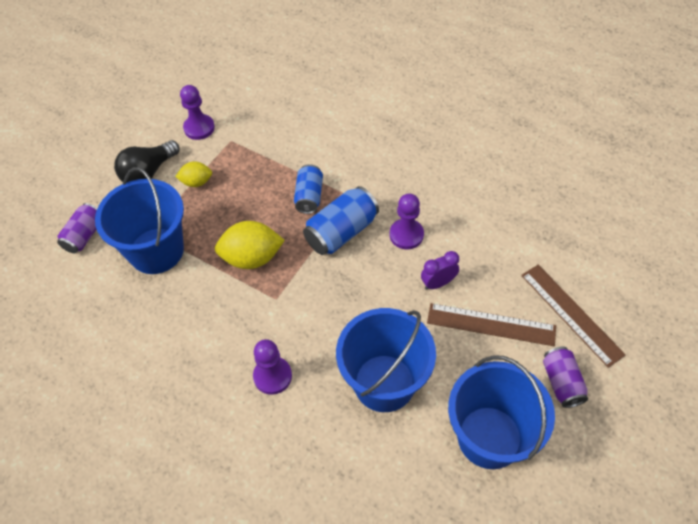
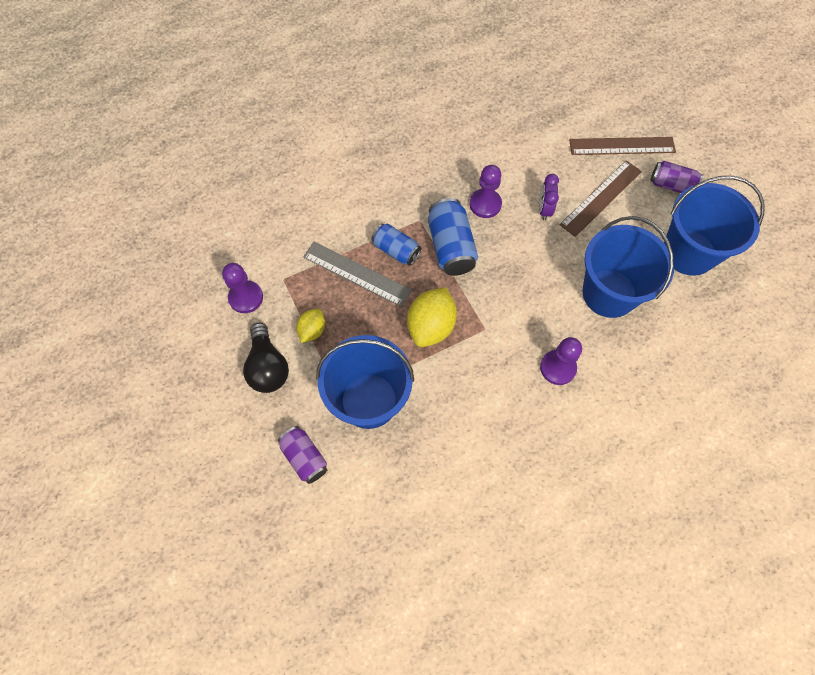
camera: 60 degrees left, 10 degrees up
none -> grey ruler [303,242,411,307]

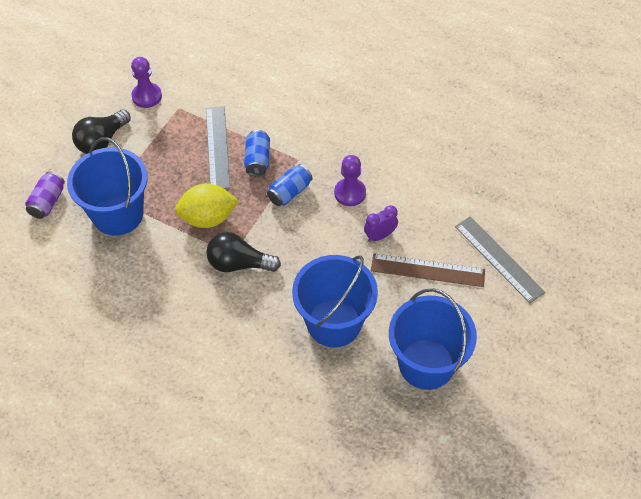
camera: 55 degrees right, 10 degrees down
yellow lemon [296,309,325,343] -> none
blue can [428,198,478,276] -> blue can [267,164,313,206], size x0.66
purple pawn [540,337,582,385] -> none
brown ruler [569,137,676,155] -> grey ruler [455,217,545,303]
purple can [650,161,703,193] -> none
none -> black light bulb [206,232,281,272]

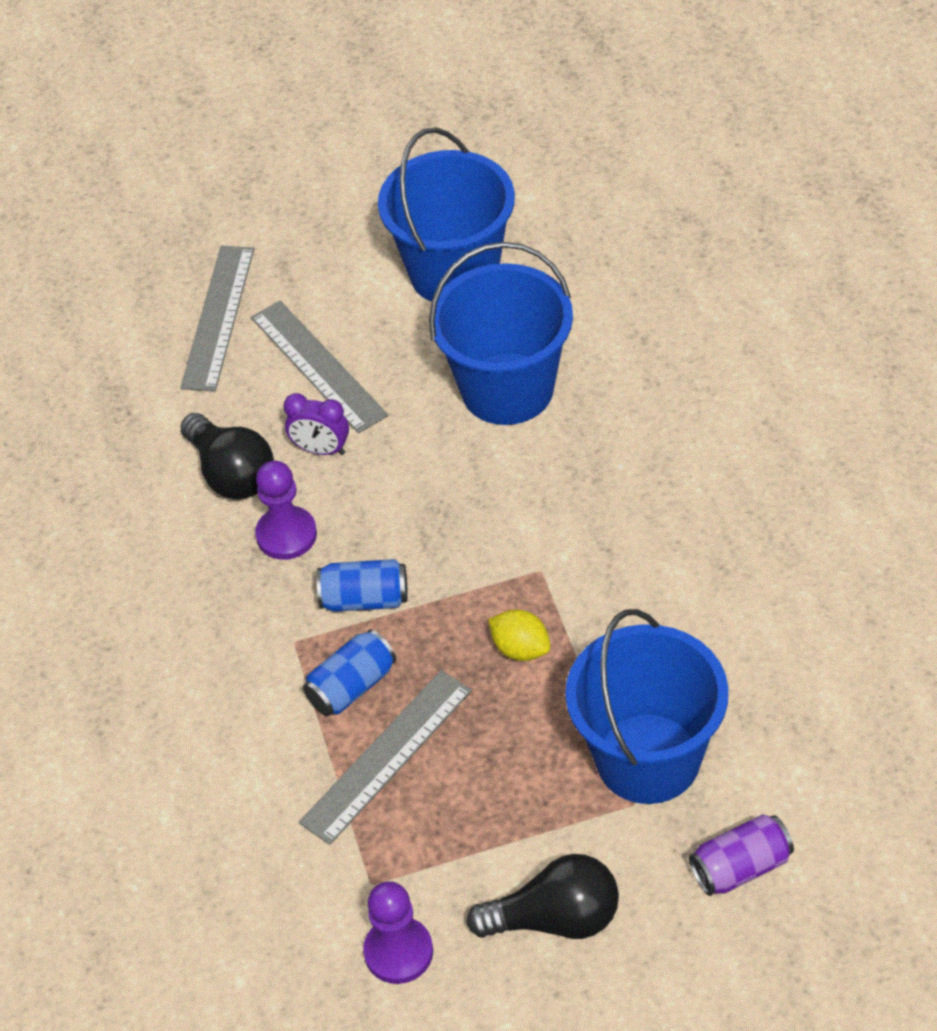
camera: 130 degrees left, 5 degrees down
yellow lemon [175,184,239,228] -> yellow lemon [488,609,550,661], size x0.57
black light bulb [206,232,281,272] -> black light bulb moved to [180,413,274,500]
brown ruler [371,253,485,287] -> grey ruler [251,301,388,433]

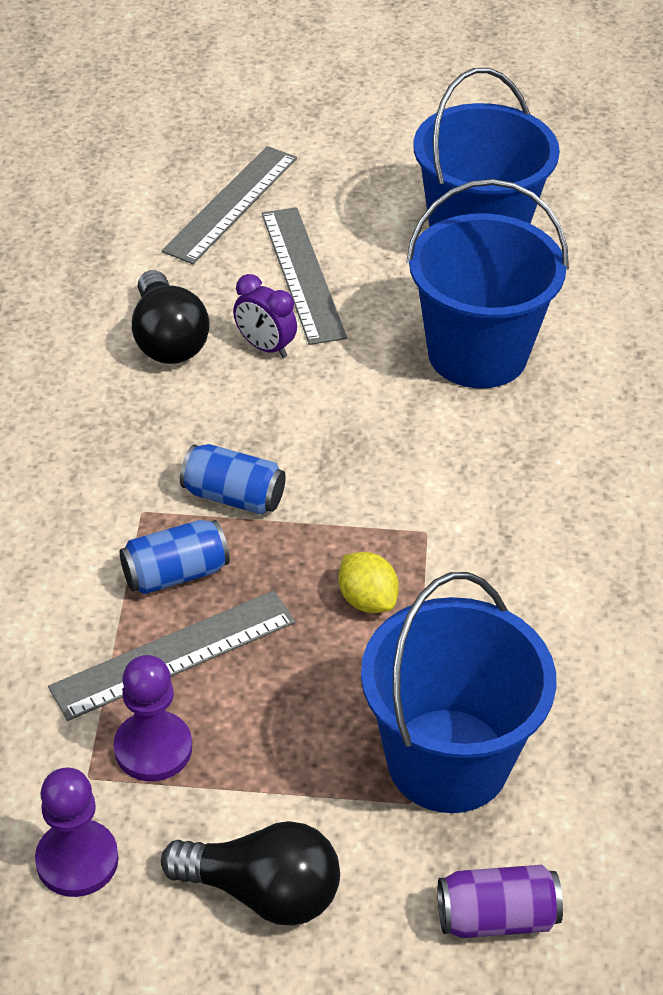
camera: 15 degrees right, 5 degrees down
purple pawn [255,461,317,560] -> purple pawn moved to [114,655,192,781]

